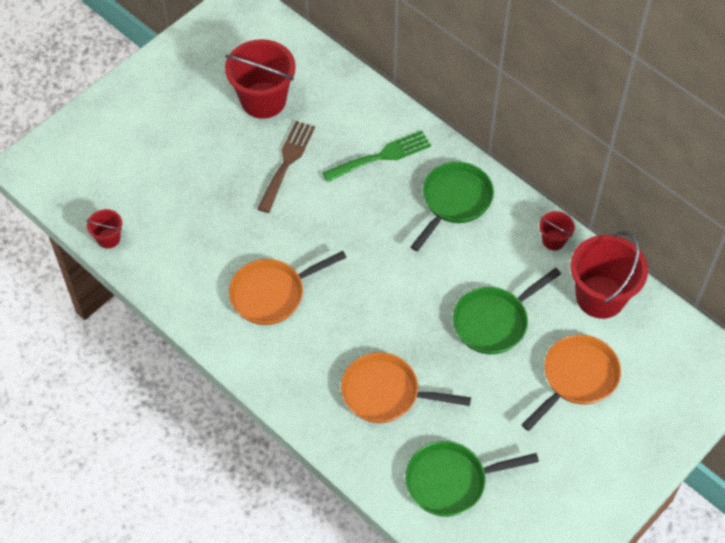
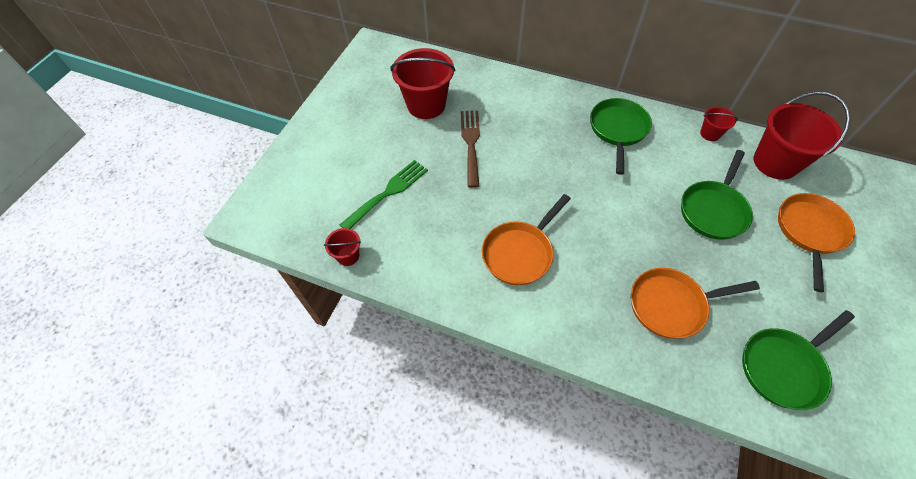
camera: 20 degrees left, 0 degrees up
green fork [322,130,431,182] -> green fork moved to [340,160,428,229]

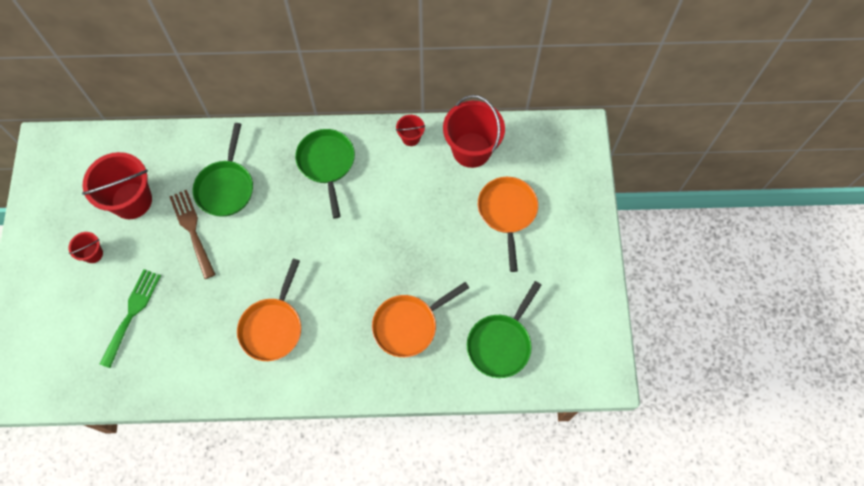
camera: 25 degrees left, 10 degrees up
red bucket [324,228,361,266] -> red bucket moved to [68,232,103,263]
green pan [681,150,753,240] -> green pan moved to [193,123,253,217]

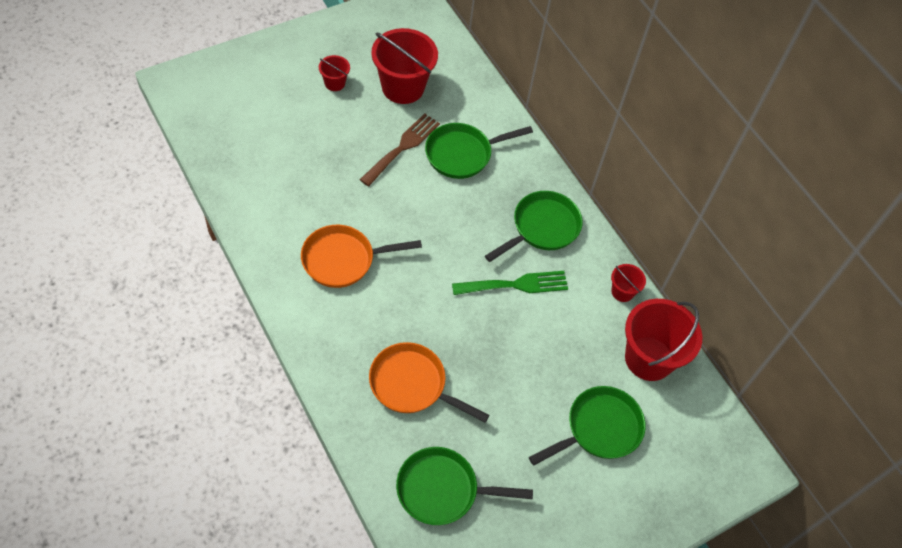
camera: 55 degrees right, 10 degrees down
green fork [100,269,161,368] -> green fork moved to [452,271,568,295]
orange pan [478,177,538,272] -> green pan [529,386,646,465]

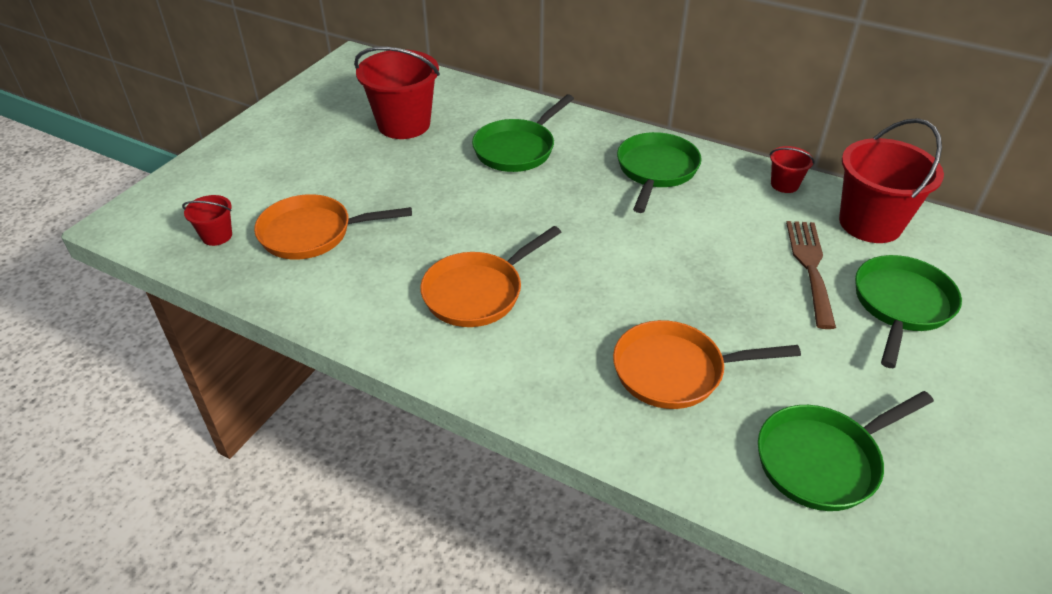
camera: 25 degrees left, 15 degrees down
red bucket [319,55,350,91] -> red bucket moved to [182,195,232,246]
brown fork [360,114,440,186] -> brown fork moved to [786,221,836,329]
green fork [452,271,568,295] -> none
none -> orange pan [254,194,412,260]

